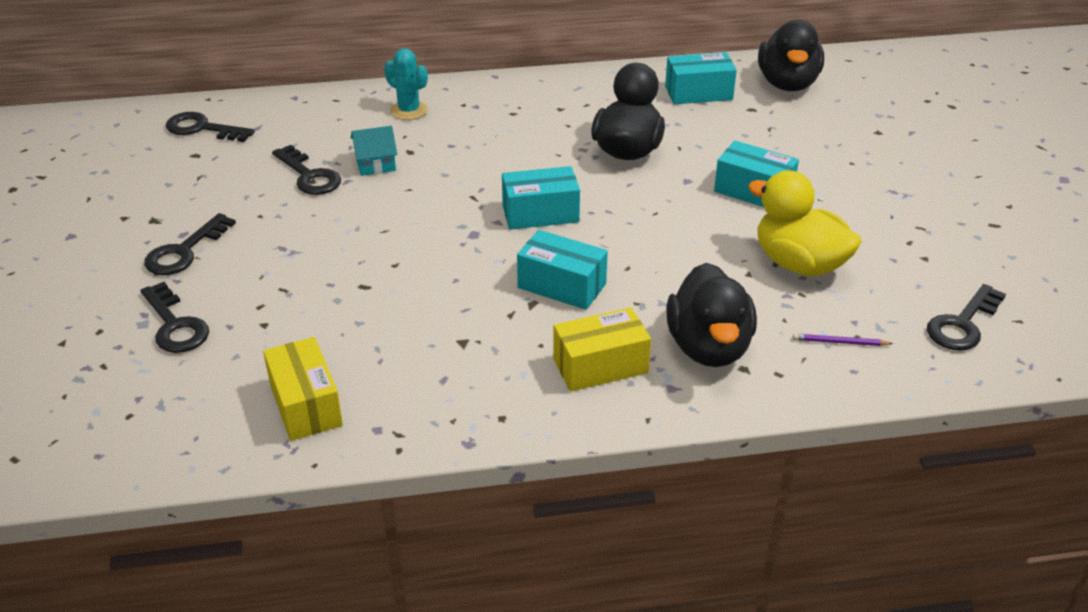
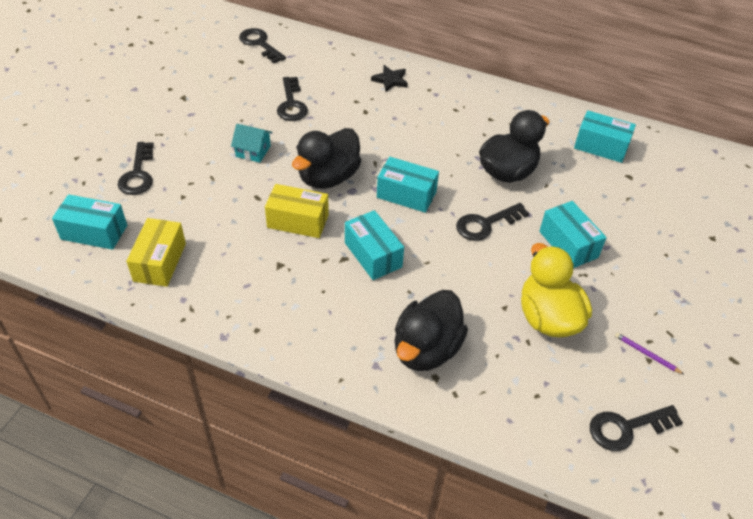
camera: 30 degrees right, 10 degrees up
black key [144,213,236,275] -> black key moved to [456,203,529,241]
turquoise house [351,126,397,176] -> turquoise house moved to [231,124,272,163]
turquoise cactus [384,48,428,120] -> black star [371,65,408,92]
yellow box [553,307,651,391] -> yellow box moved to [265,184,329,238]
black duck [758,20,824,91] -> black duck moved to [292,128,361,189]
purple pencil [793,334,893,346] -> purple pencil moved to [615,333,684,374]
none -> turquoise box [52,194,127,250]

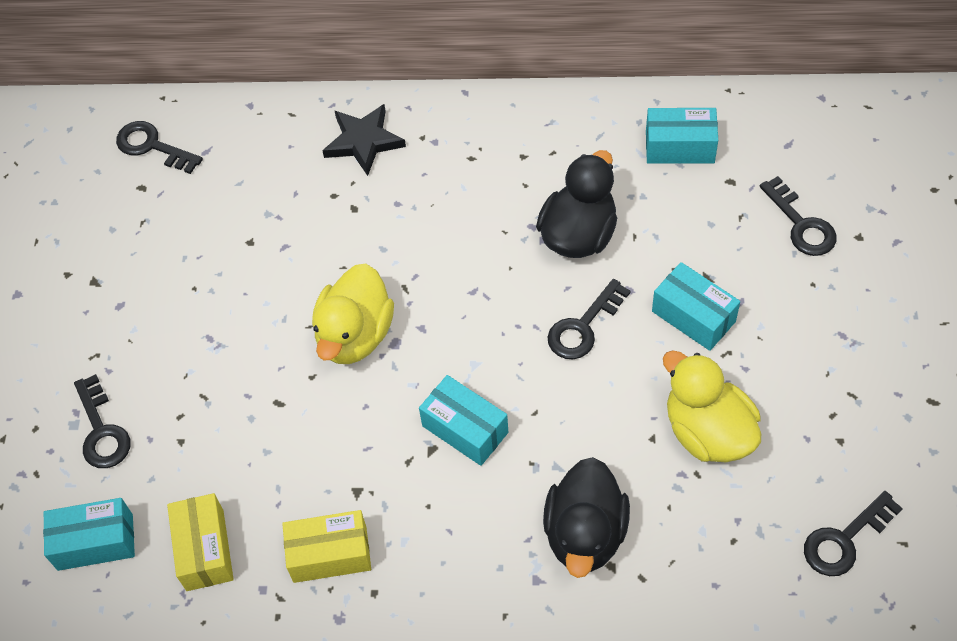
camera: 15 degrees left, 10 degrees up
turquoise house [231,124,272,163] -> none
yellow box [265,184,329,238] -> yellow box moved to [282,510,371,583]
black key [277,77,308,121] -> black key moved to [760,176,837,256]
black duck [292,128,361,189] -> yellow duck [312,263,394,364]
black star [371,65,408,92] -> black star [322,104,406,176], size x1.51
turquoise box [377,157,439,213] -> none
purple pencil [615,333,684,374] -> none

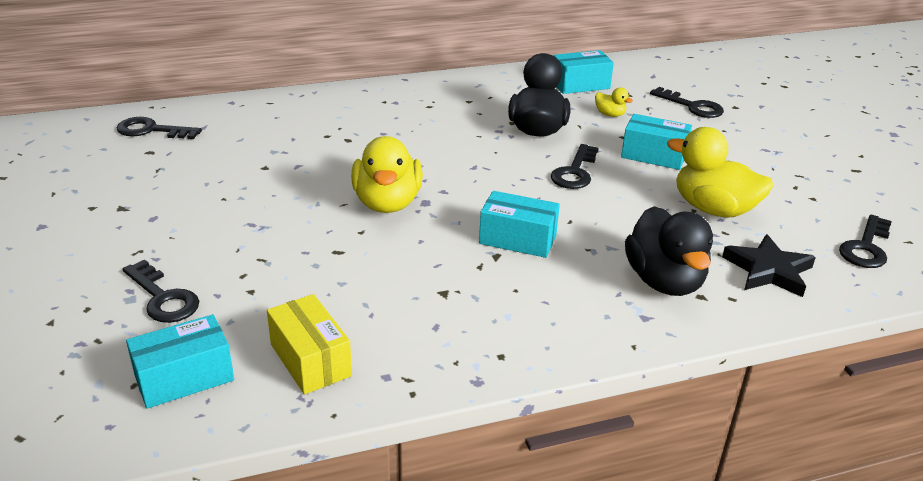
camera: 25 degrees left, 25 degrees down
yellow box [282,510,371,583] -> none
black star [322,104,406,176] -> black star moved to [722,234,816,297]
none -> yellow duck [595,88,633,117]

